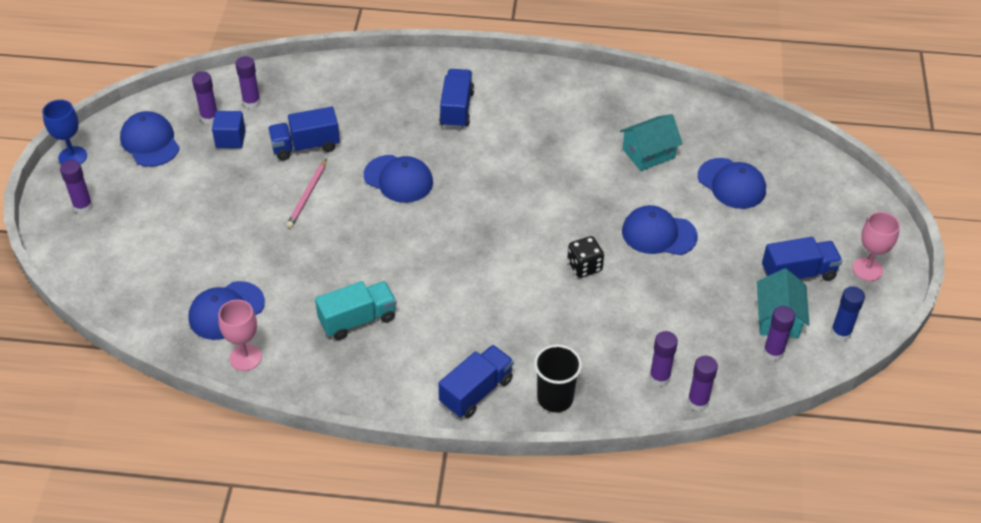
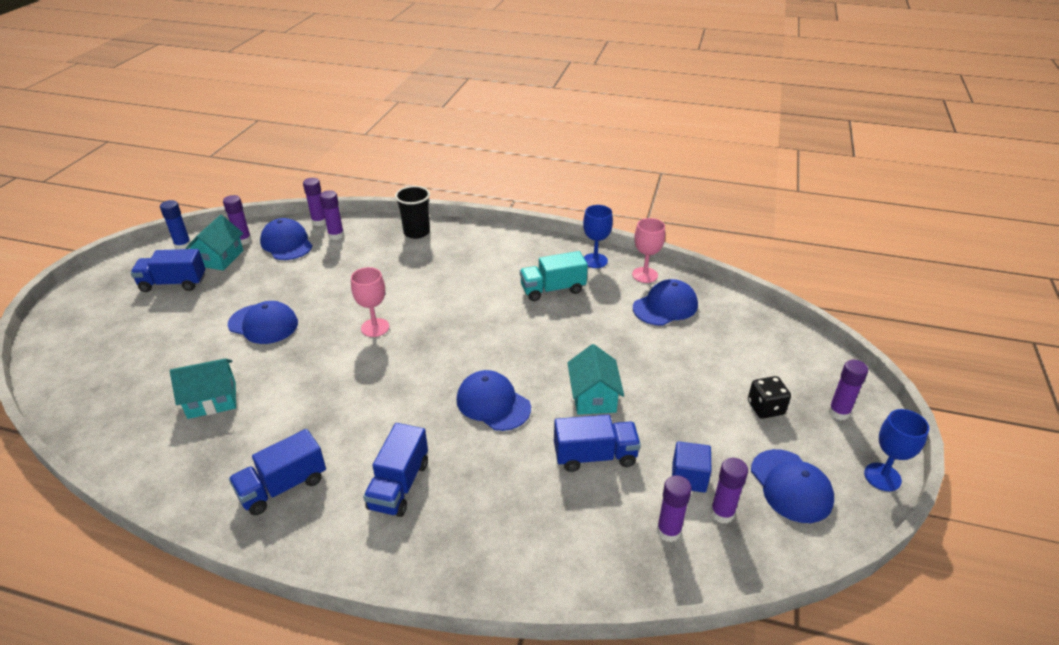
camera: 170 degrees left, 10 degrees down
pink pencil [286,158,327,228] -> turquoise house [567,344,624,415]
blue truck [438,345,514,418] -> blue truck moved to [229,429,326,515]
black dice [567,236,604,278] -> black dice moved to [748,376,791,419]
blue cap [698,158,766,209] -> blue cap moved to [260,218,313,260]
pink goblet [852,212,900,281] -> pink goblet moved to [351,267,389,337]
none -> blue goblet [583,205,613,268]

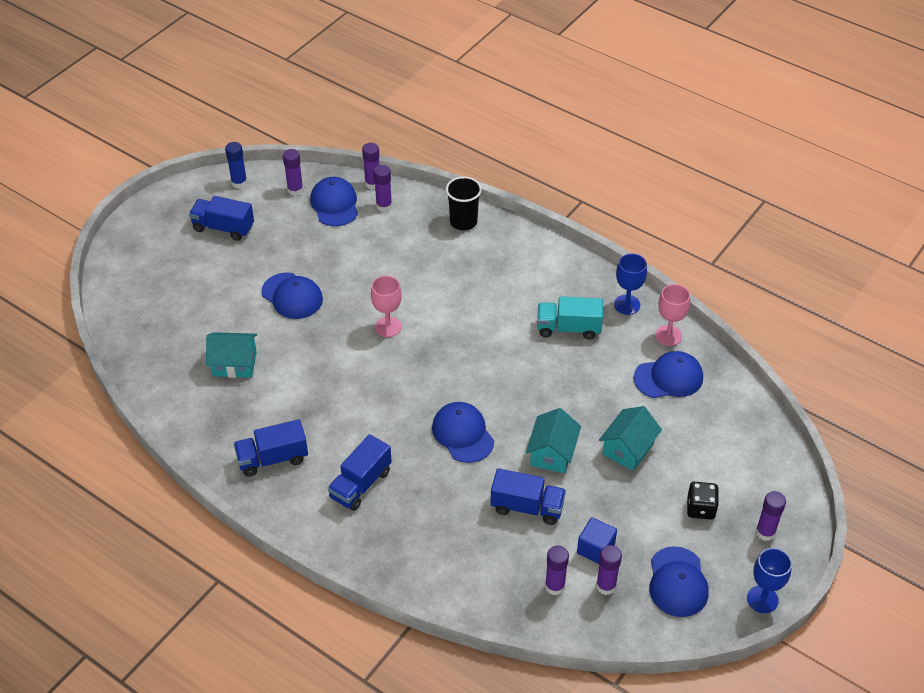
camera: 20 degrees right, 10 degrees up
turquoise house [185,215,244,271] -> turquoise house moved to [599,406,662,471]

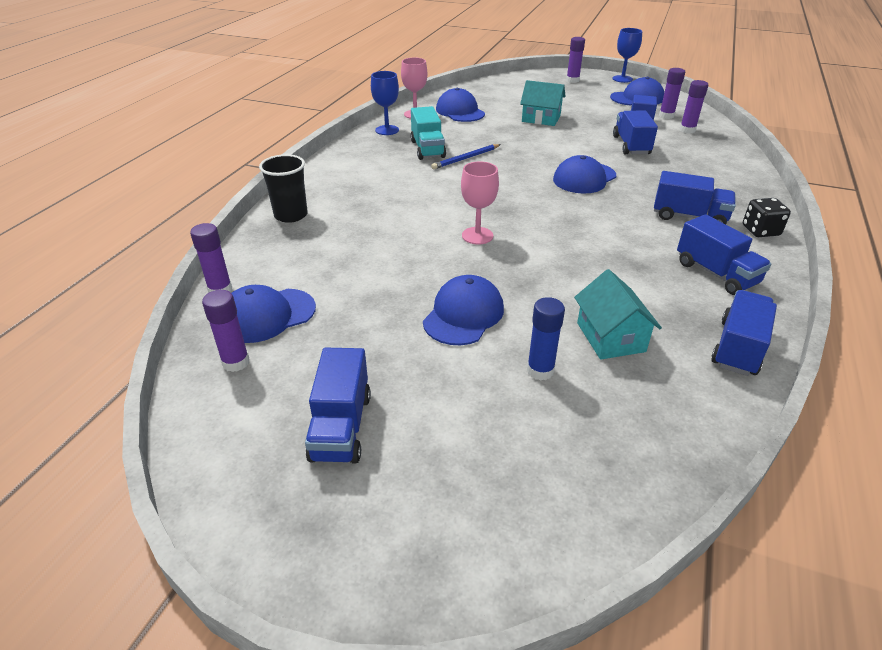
camera: 105 degrees left, 10 degrees down
blue glue stick [225,142,247,189] -> blue glue stick moved to [527,297,565,380]
purple glue stick [374,165,392,212] -> none
turquoise house [526,408,581,474] -> none
black dice [687,482,719,520] -> black dice moved to [743,198,791,237]
none -> blue pencil [431,144,501,169]
none -> blue truck [711,290,777,376]

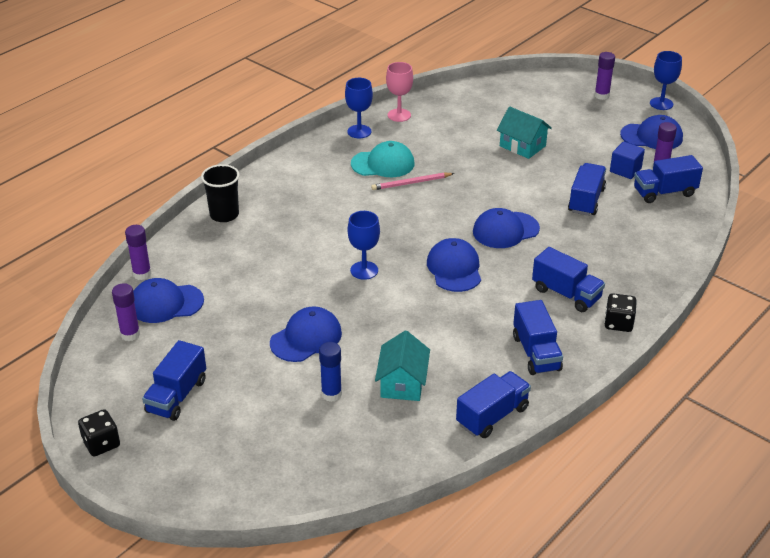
camera: 20 degrees right, 0 degrees up
turquoise truck [410,106,446,160] -> turquoise cap [351,141,415,177]
blue pencil [431,144,501,169] -> pink pencil [371,172,454,190]
blue cap [436,88,485,122] -> blue cap moved to [427,238,481,292]
pink goblet [461,161,499,244] -> blue goblet [348,211,380,280]
purple glue stick [680,80,708,134] -> blue truck [634,155,703,203]
none -> black dice [78,409,120,456]

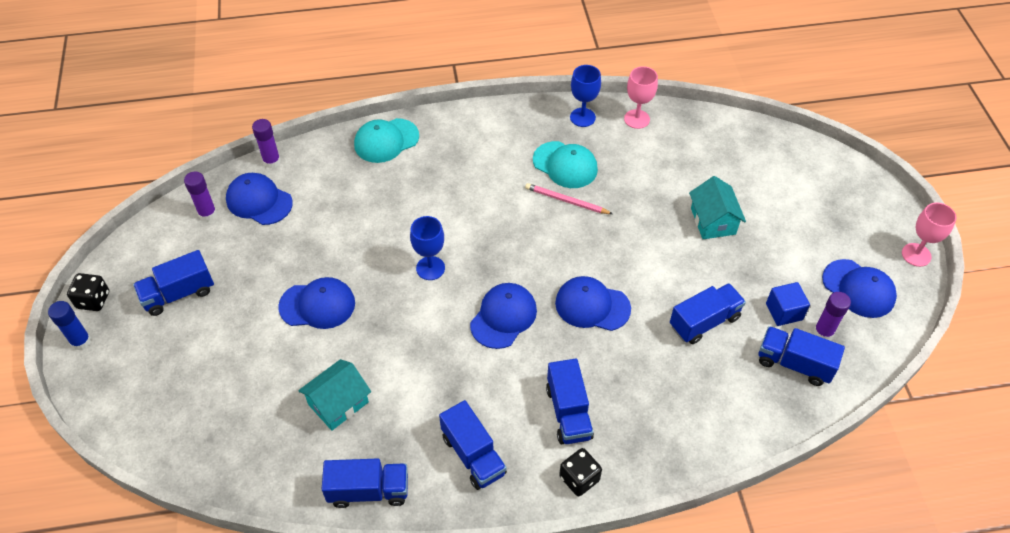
camera: 40 degrees right, 15 degrees up
black cup [201,164,240,222] -> turquoise cap [354,118,419,163]
blue glue stick [319,342,342,402] -> blue glue stick moved to [48,301,91,350]
blue truck [513,300,563,375] -> blue truck turned 60 degrees counterclockwise [439,400,507,490]
purple glue stick [594,52,615,100] -> none
blue goblet [650,51,682,110] -> pink goblet [902,202,957,267]

